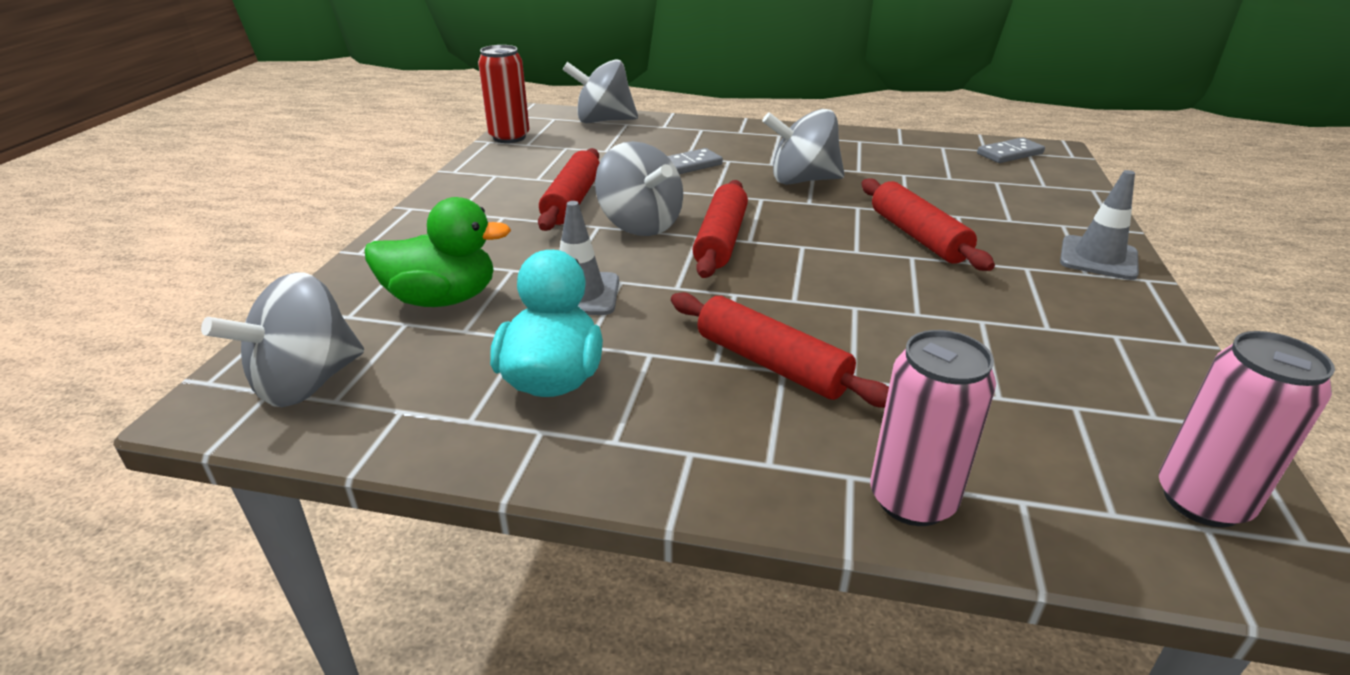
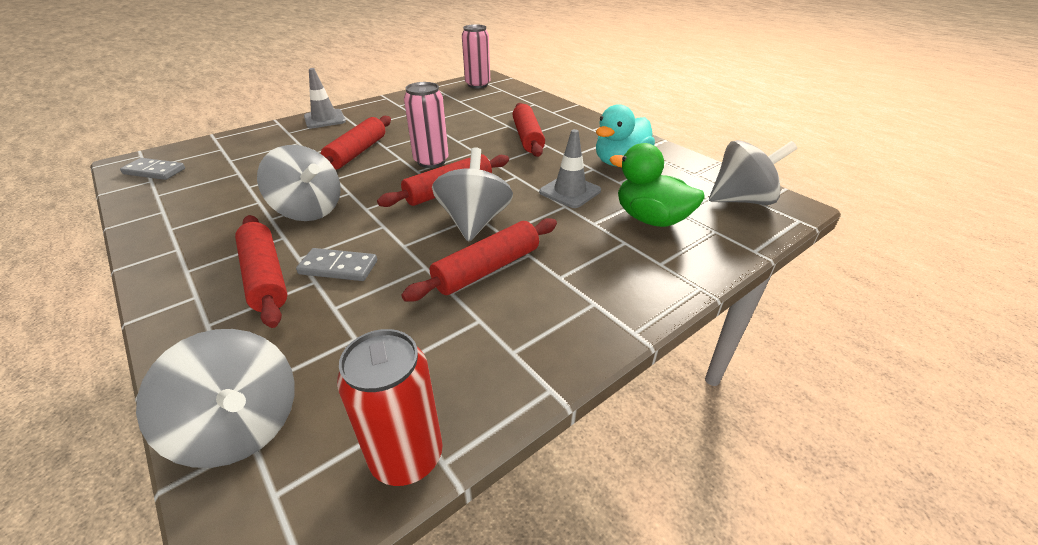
camera: 140 degrees left, 5 degrees up
pink can [870,330,996,526] -> pink can moved to [404,82,449,168]
none -> red rolling pin [235,215,288,328]

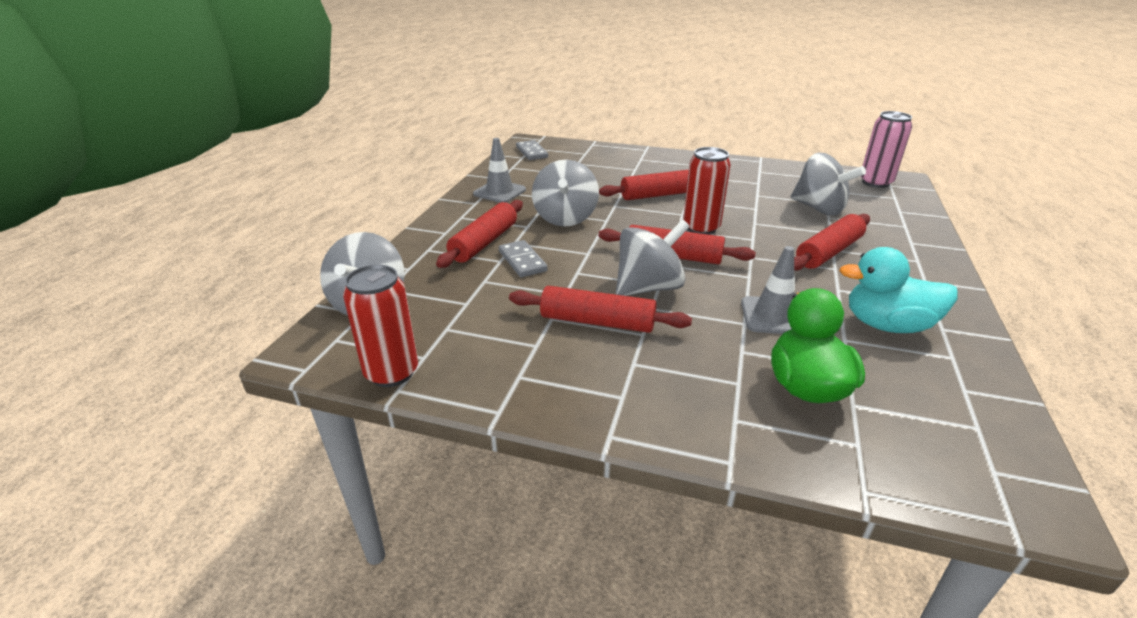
camera: 55 degrees right, 5 degrees down
grey traffic cone [304,68,346,128] -> grey traffic cone moved to [473,138,526,203]
pink can [404,82,449,168] -> red can [683,147,731,235]
grey spinning top [709,140,797,205] -> grey spinning top moved to [791,152,866,216]

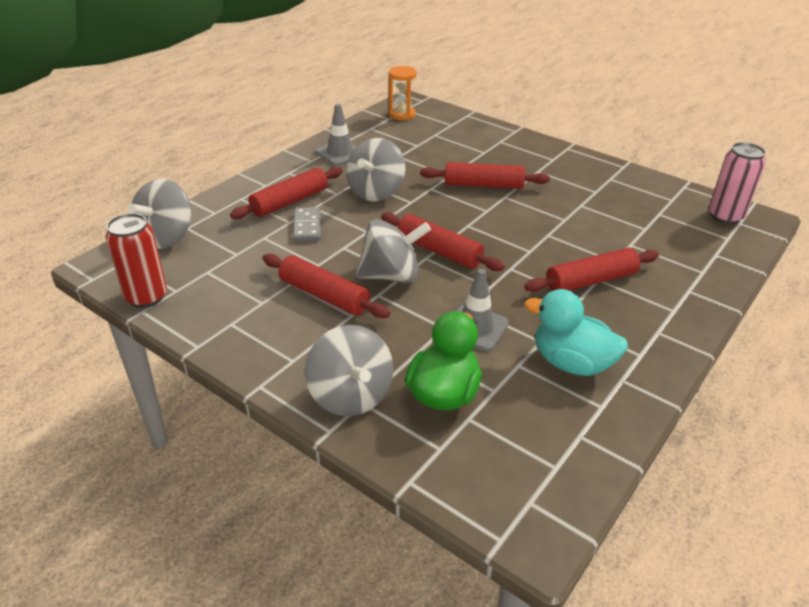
camera: 20 degrees right, 5 degrees up
grey domino [516,140,548,160] -> orange hourglass [389,66,417,120]
red can [683,147,731,235] -> none
grey spinning top [791,152,866,216] -> grey spinning top moved to [305,325,393,416]

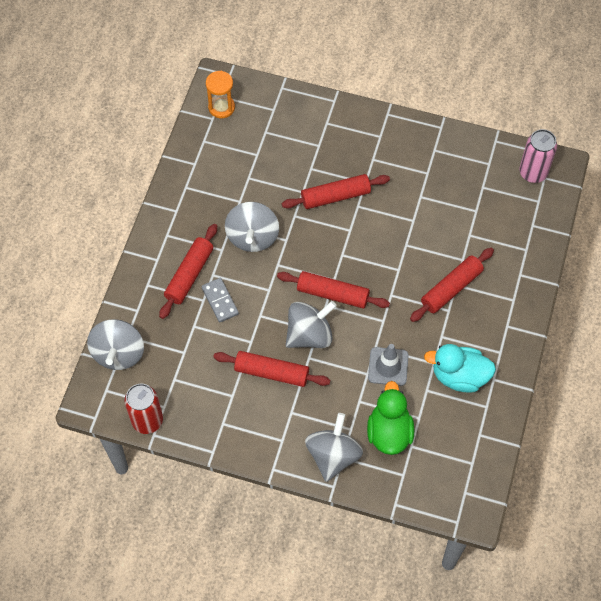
camera: 20 degrees left, 25 degrees up
grey spinning top [305,325,393,416] -> grey spinning top turned 120 degrees counterclockwise [305,413,363,482]
grey traffic cone [315,104,357,166] -> none

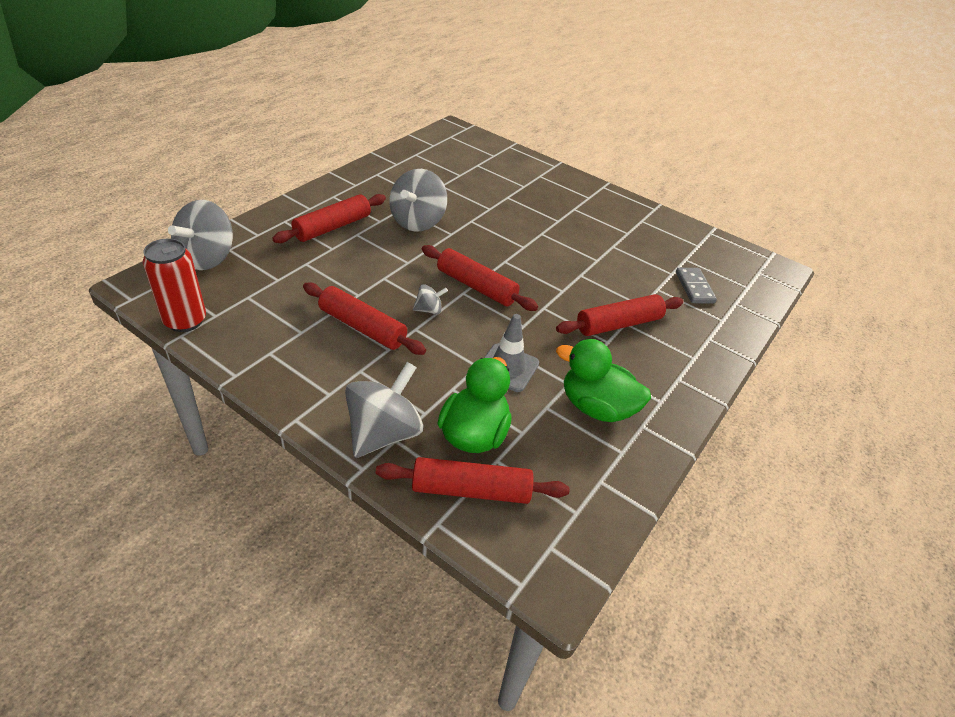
camera: 15 degrees right, 20 degrees down
grey domino [202,278,239,322] -> grey domino moved to [676,268,717,303]
orange hourglass [206,71,235,118] -> none
red rolling pin [282,174,390,209] -> red rolling pin moved to [376,457,570,504]
grey spinning top [286,301,337,348] -> grey spinning top [413,285,448,314], size x0.47
turquoise duck [424,344,496,393] -> green duck [556,339,651,422]
pink can [519,129,557,183] -> none

